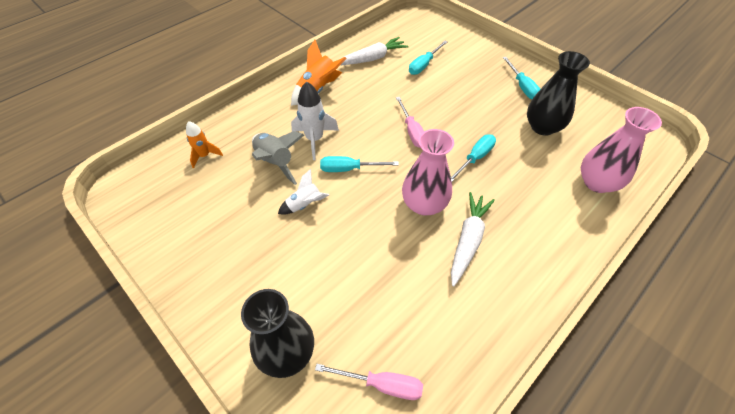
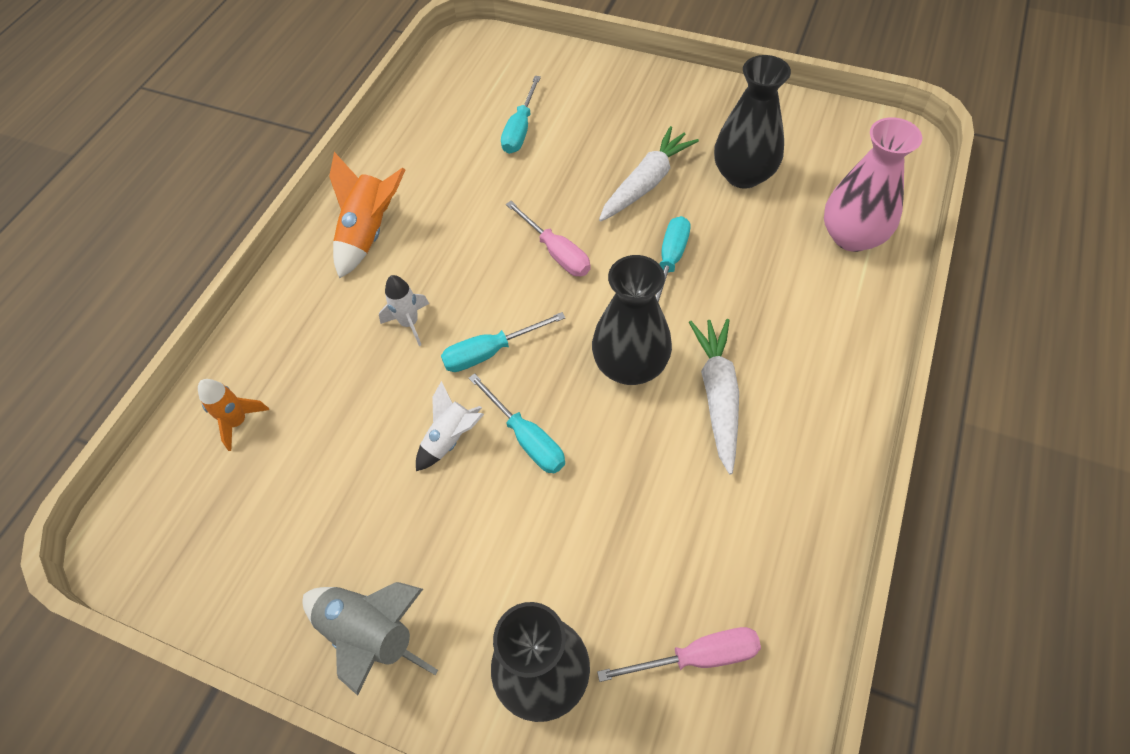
camera: 20 degrees left, 5 degrees up
grey rocket [252,131,304,185] -> grey rocket moved to [302,582,438,696]
white rocket [291,81,339,160] -> white rocket [379,275,429,346], size x0.64
white carrot [340,37,409,65] -> white carrot moved to [599,126,699,222]
pink vase [402,129,454,215] -> black vase [592,255,672,385]
turquoise screwdriver [503,57,540,99] -> turquoise screwdriver moved to [469,373,565,473]

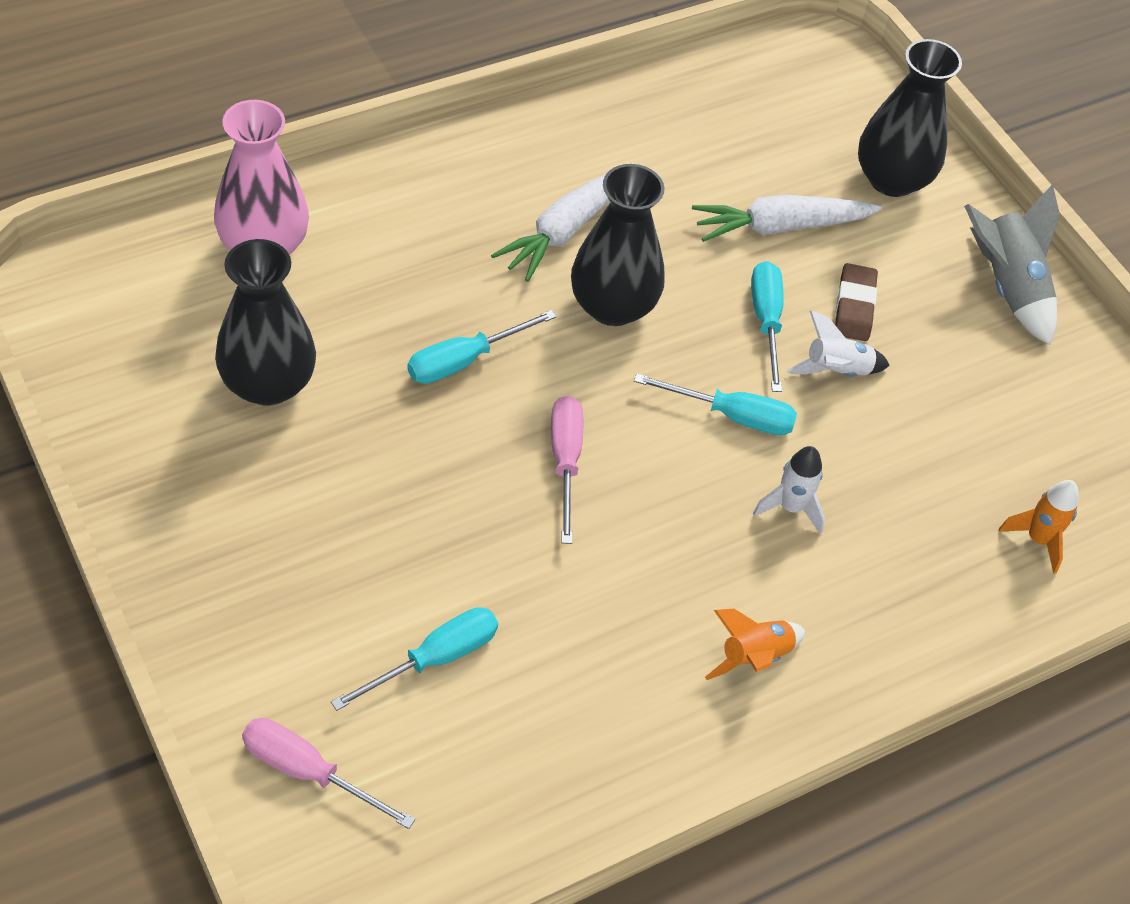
camera: 150 degrees left, 5 degrees down
orange rocket [329,152,406,279] -> orange rocket [705,609,806,680], size x0.64
pink screwdriver [597,627,761,682] -> pink screwdriver moved to [242,718,415,829]
white carrot [599,126,699,222] -> white carrot moved to [692,195,882,242]
none -> brown eraser [835,263,878,341]

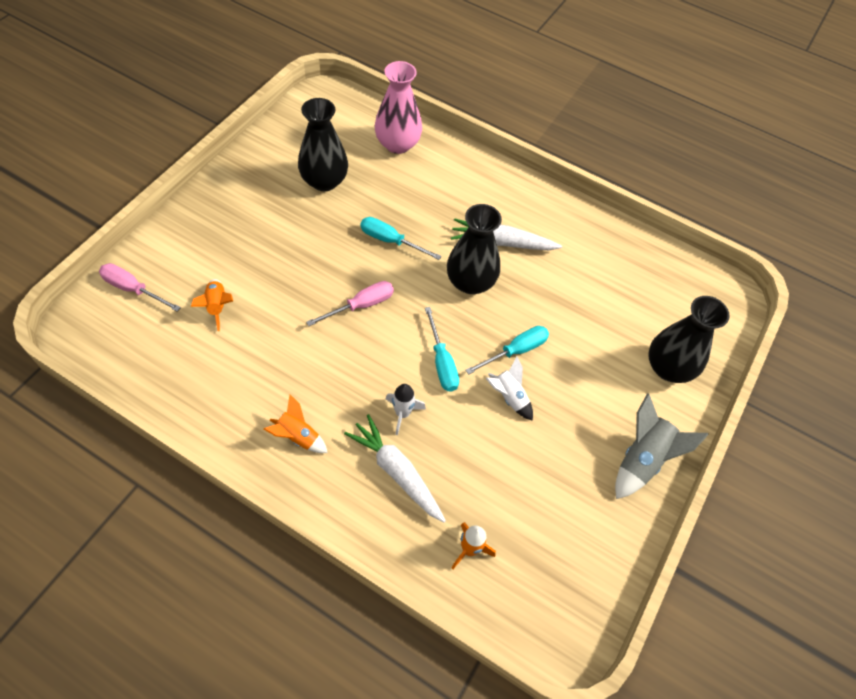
camera: 60 degrees right, 5 degrees up
pink screwdriver [242,718,415,829] -> pink screwdriver turned 60 degrees counterclockwise [99,263,181,312]
turquoise screwdriver [331,607,498,711] -> orange rocket [191,279,233,331]
white carrot [692,195,882,242] -> white carrot moved to [344,414,446,523]
brown eraser [835,263,878,341] -> none

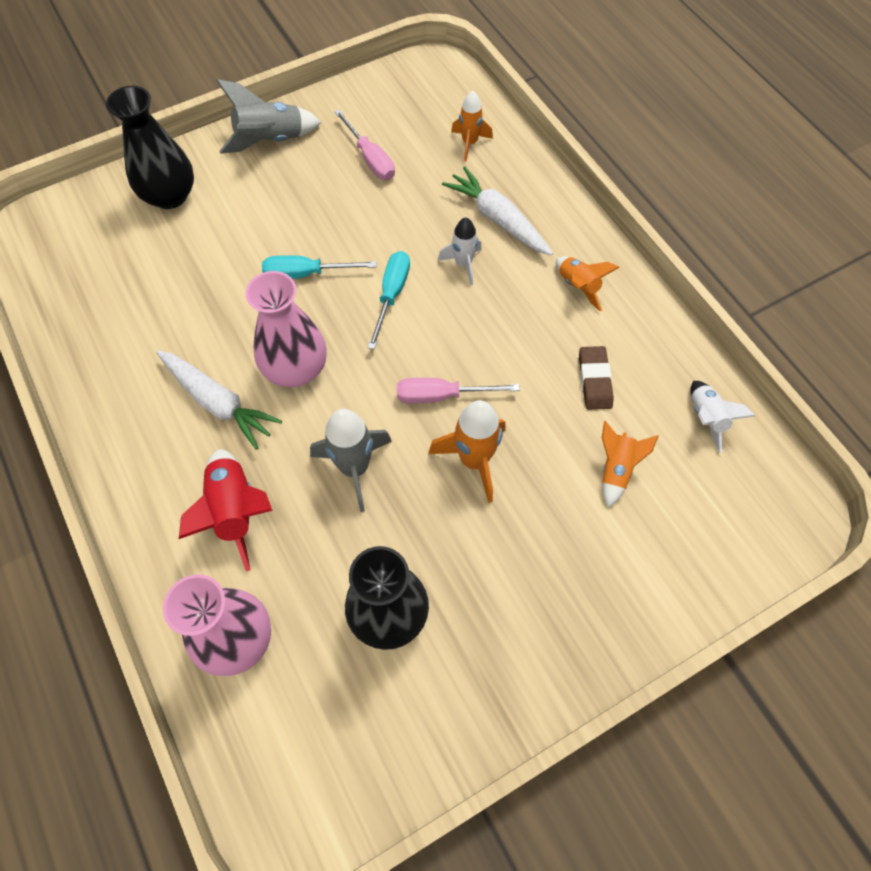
camera: 145 degrees left, 5 degrees up
pink screwdriver [99,263,181,312] -> pink screwdriver moved to [335,109,395,180]
white carrot [344,414,446,523] -> white carrot turned 150 degrees clockwise [442,166,553,255]
turquoise screwdriver [361,217,442,260] -> grey rocket [310,409,392,512]
black vase [447,204,502,294] -> pink vase [245,271,327,387]
white rocket [486,357,533,421] -> white rocket moved to [691,381,755,453]
none -> red rocket [179,449,273,571]
none -> orange rocket [428,400,505,503]
none -> brown eraser [579,346,614,410]

